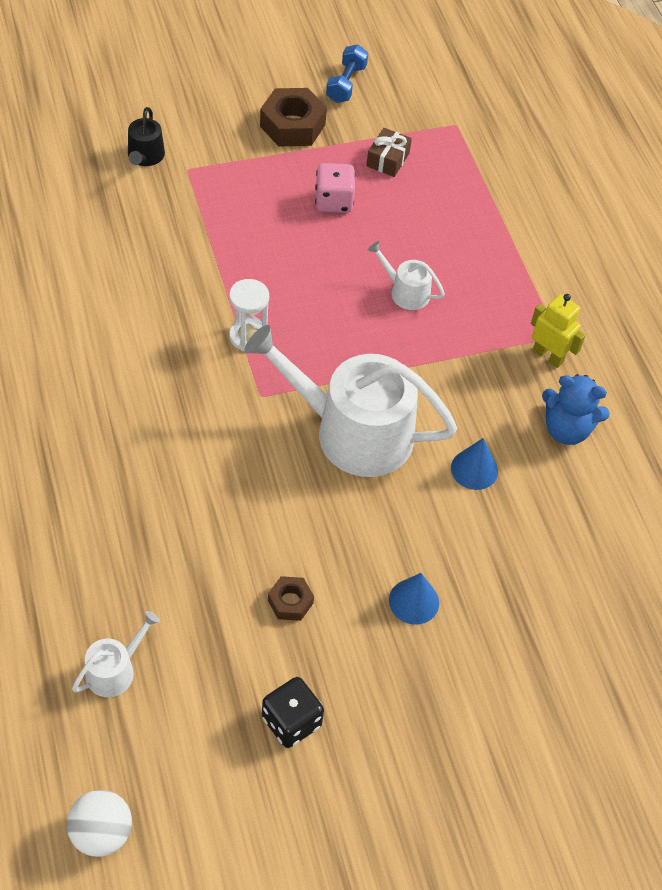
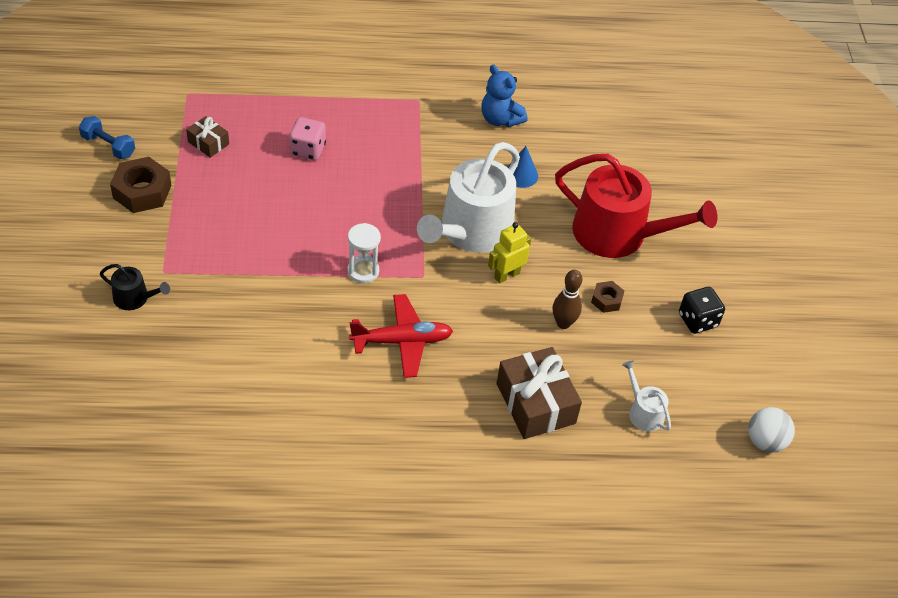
camera: 75 degrees left, 5 degrees down
pink dice [315,163,355,213] -> pink dice moved to [289,117,326,160]
white watering can [368,241,445,310] -> none
blue cone [389,573,439,625] -> red watering can [555,154,717,258]
yellow robot [531,294,586,368] -> yellow robot moved to [488,222,531,284]
blue teddy bear [542,374,610,445] -> blue teddy bear turned 105 degrees clockwise [481,65,528,127]
none -> red plane [349,294,453,378]
none -> brown gift [497,347,582,439]
none -> brown bowling pin [553,270,583,329]

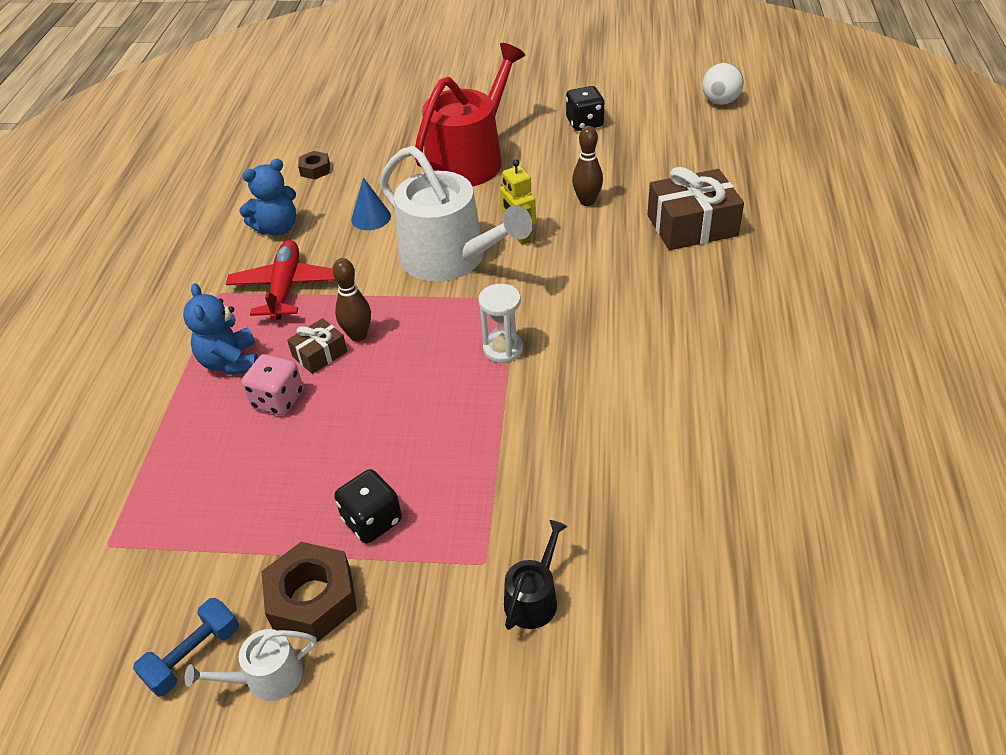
camera: 75 degrees left, 5 degrees down
brown gift [186,116,229,158] -> brown gift moved to [287,318,347,374]
red plane [349,294,453,378] -> red plane moved to [226,240,336,320]
brown nut [591,281,624,313] -> brown nut moved to [298,151,330,180]
white watering can [622,360,671,432] -> white watering can moved to [185,629,317,701]
none -> blue teddy bear [183,283,258,375]
none -> brown bowling pin [333,258,371,342]
none -> black dice [334,469,402,543]

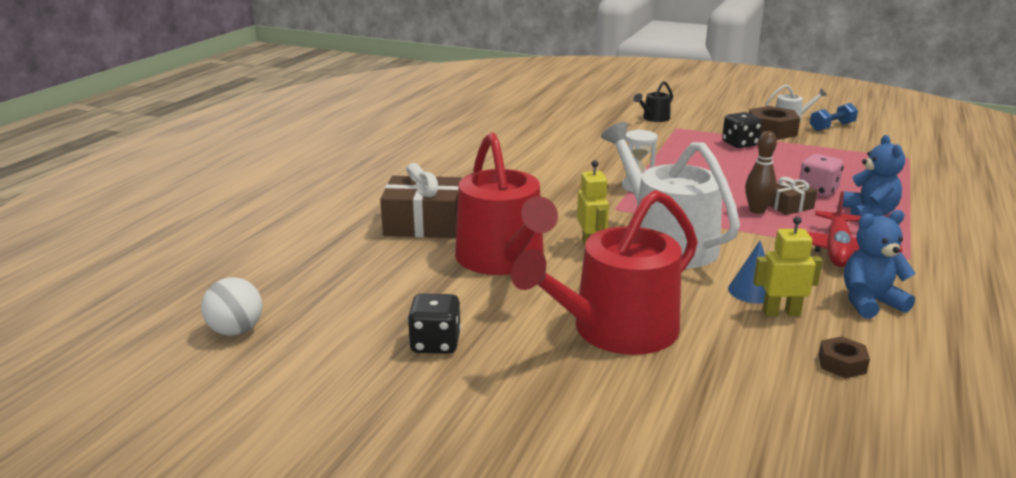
camera: 165 degrees left, 20 degrees down
brown bowling pin [572,126,603,206] -> red watering can [455,132,558,275]
none -> yellow robot [753,216,823,316]

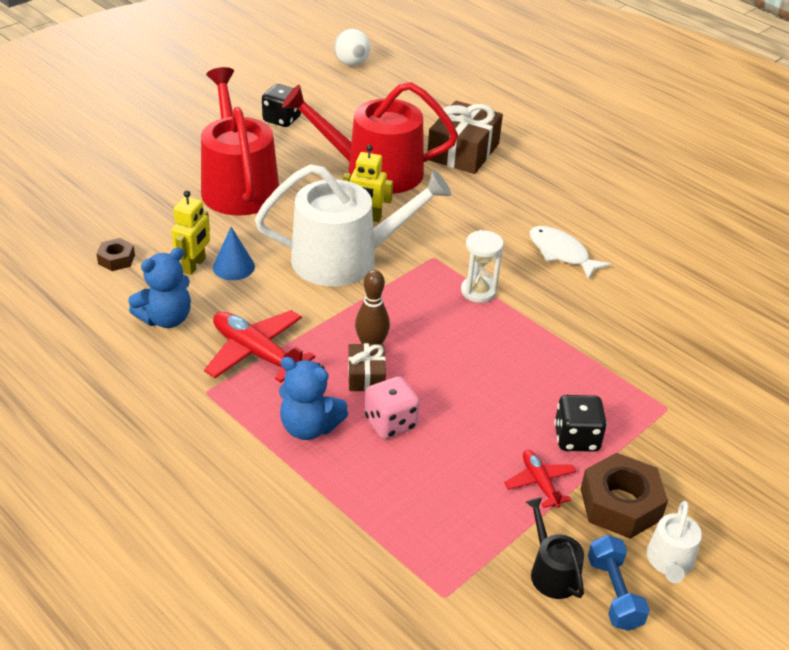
camera: 110 degrees right, 15 degrees up
black watering can [633,81,673,122] -> black watering can moved to [526,497,584,599]
blue teddy bear [844,210,916,318] -> blue teddy bear turned 45 degrees clockwise [128,247,191,328]
none -> red plane [504,450,576,508]
none -> white fish [530,226,611,280]

